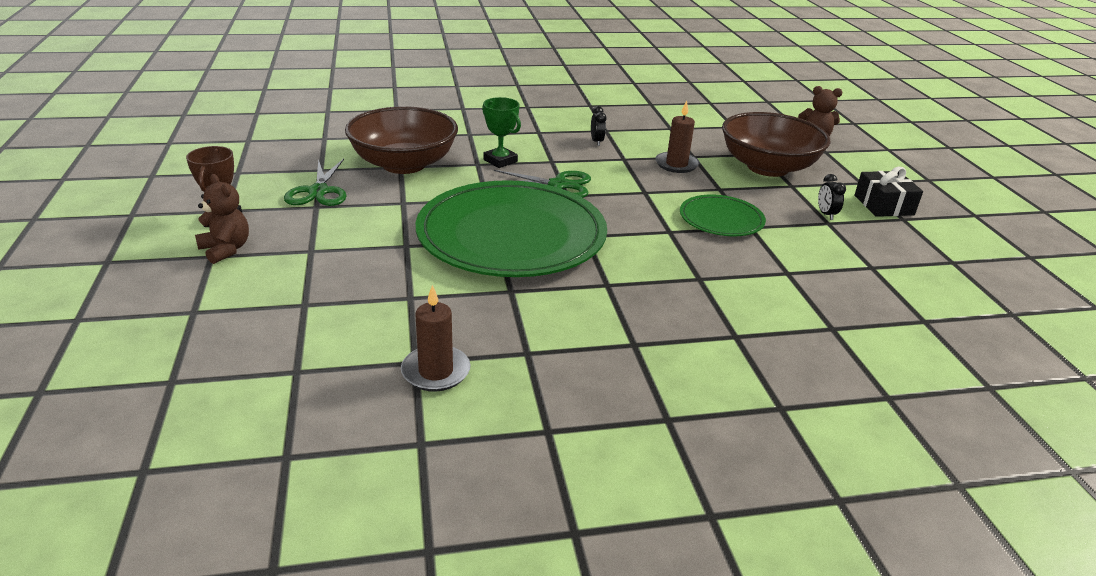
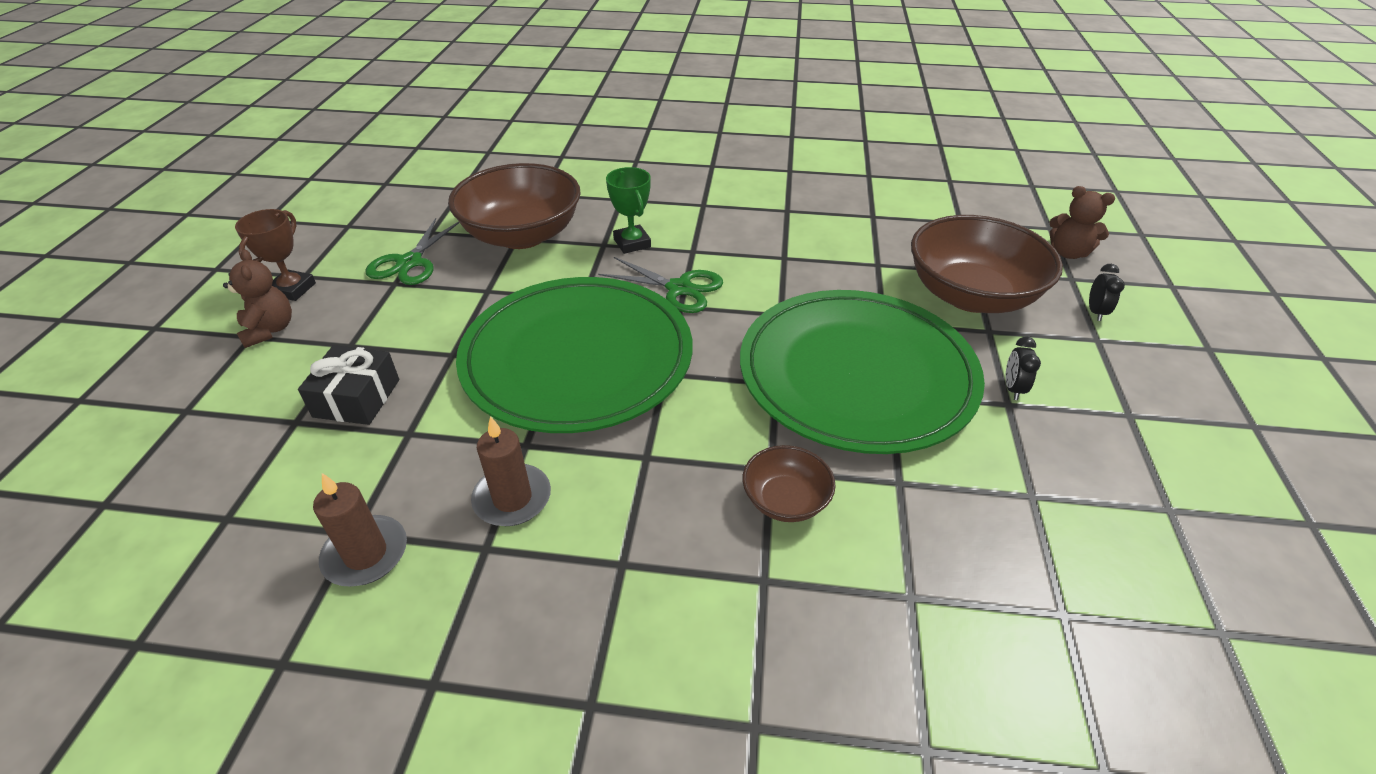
camera: 20 degrees right, 10 degrees up
black clock [591,106,607,146] -> black clock moved to [1089,264,1125,321]
brown candle [655,100,700,173] -> brown candle moved to [471,416,551,526]
green plate [680,195,766,236] -> green plate [740,290,985,454], size x2.10
black gift [854,167,923,217] -> black gift moved to [298,345,399,425]
none -> brown bowl [742,445,836,522]

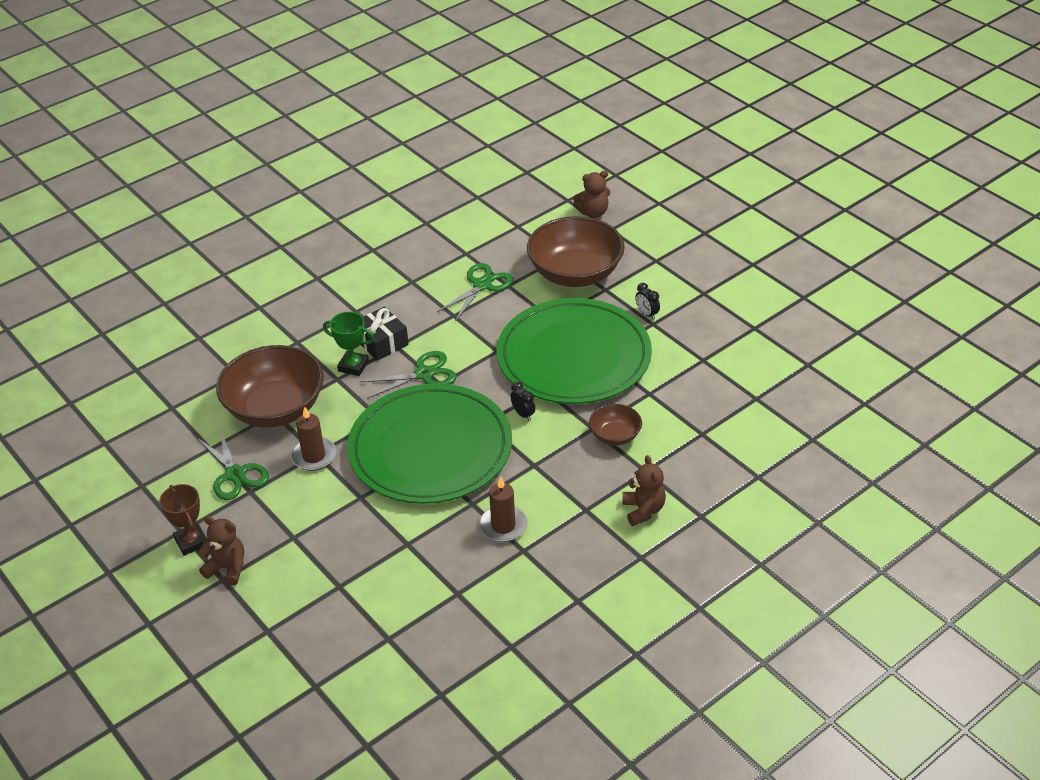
camera: 45 degrees left, 0 degrees up
black gift [298,345,399,425] -> black gift moved to [360,307,409,361]
brown candle [313,473,407,587] -> brown candle moved to [290,407,337,471]
black clock [1089,264,1125,321] -> black clock moved to [510,382,535,421]
none -> green scissors [437,263,513,320]
none -> brown teddy bear [622,455,666,526]

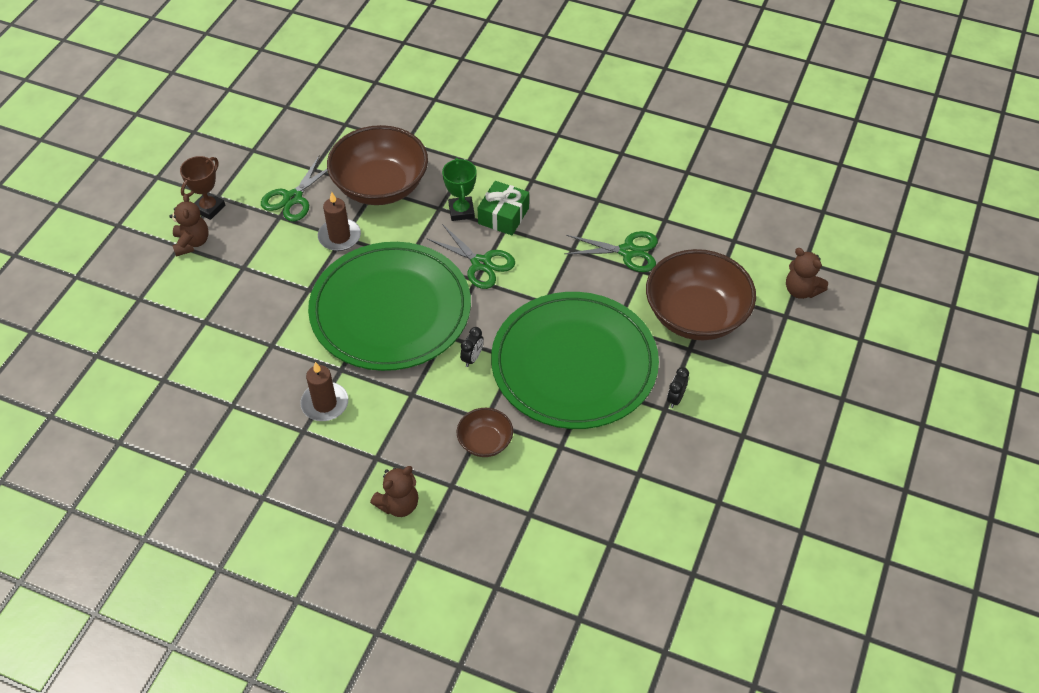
camera: 60 degrees right, 10 degrees up
black gift [360,307,409,361] -> green gift [478,181,529,235]

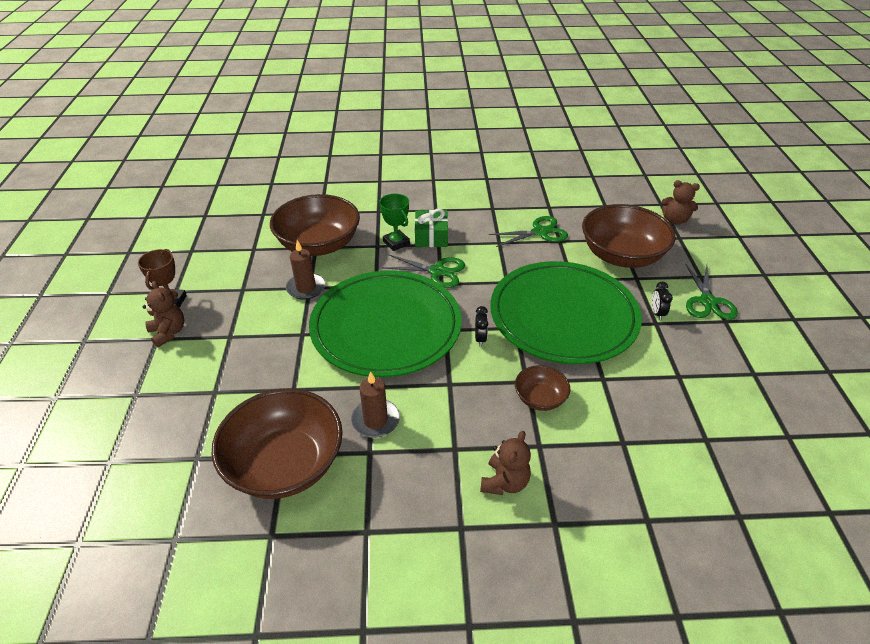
camera: 25 degrees left, 10 degrees down
green scissors [261,156,328,221] -> green scissors moved to [685,263,738,320]
none -> brown bowl [212,389,343,499]

